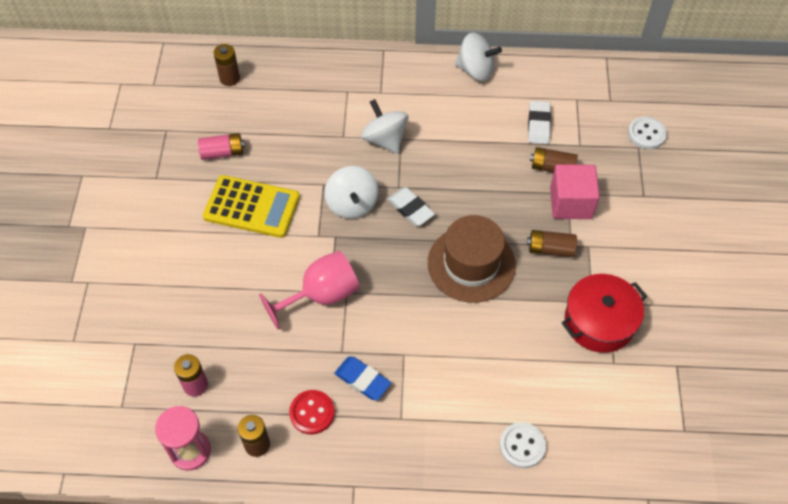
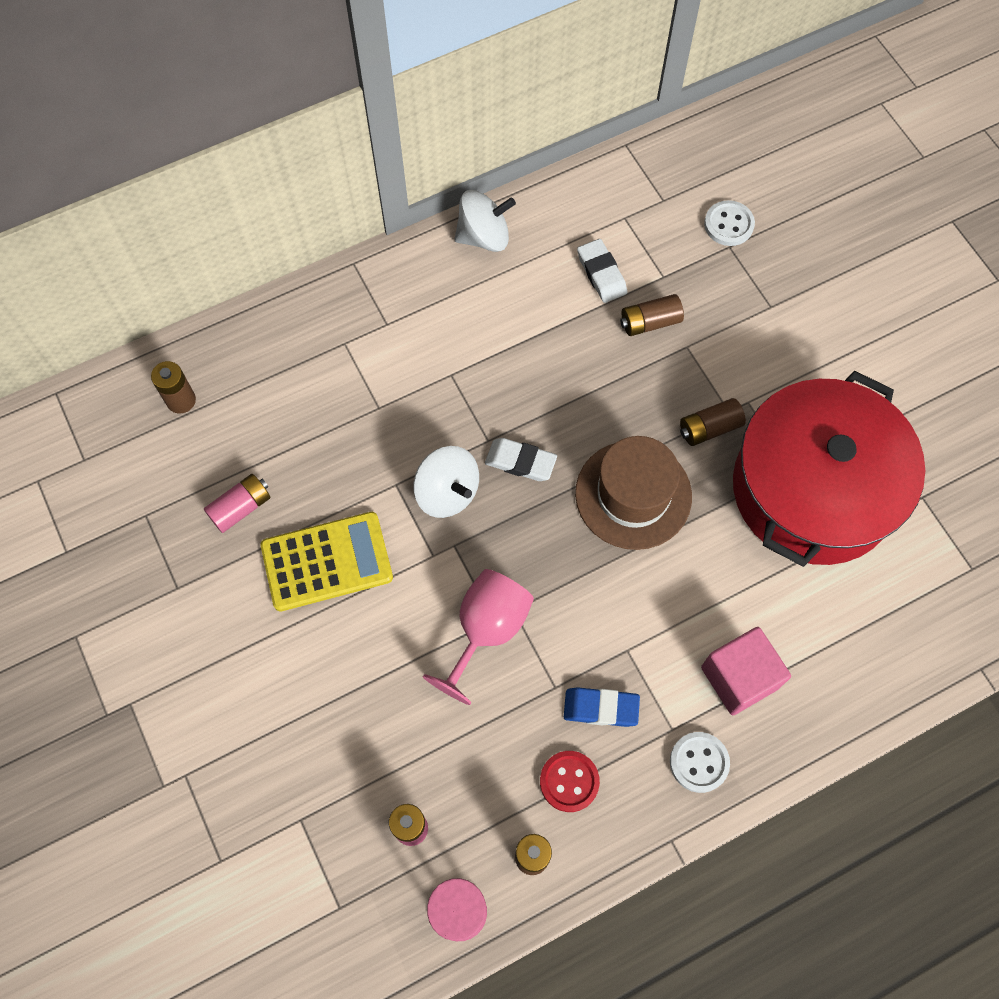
camera: 30 degrees left, 10 degrees up
white spinning top [361,99,408,154] -> none
white button [500,422,546,468] -> white button moved to [670,732,730,793]
pink cube [550,164,600,219] -> pink cube moved to [701,627,791,715]
red pot [562,274,647,353] -> red pot [733,371,925,567], size x1.82

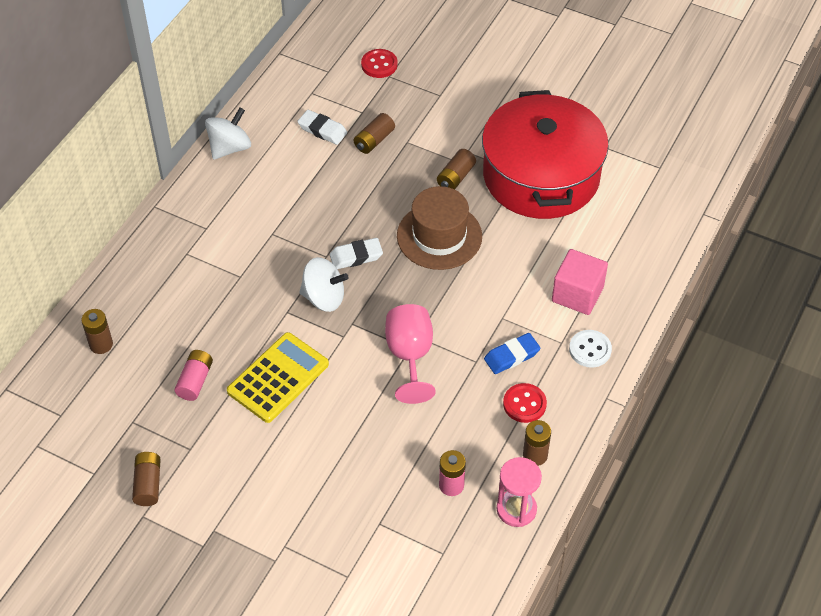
camera: 35 degrees left, 15 degrees down
white button [704,200,755,246] -> red button [361,49,398,78]
none -> brown battery [132,452,161,506]

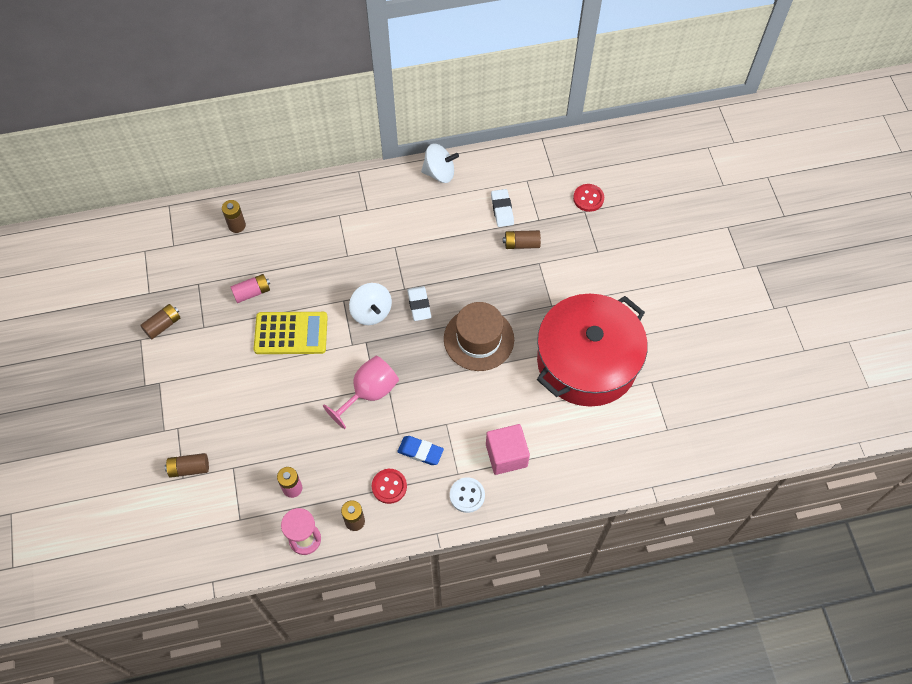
camera: 50 degrees right, 10 degrees up
white eraser [330,238,383,269] -> white eraser turned 45 degrees clockwise [407,286,431,321]
brown battery [437,149,476,189] -> brown battery moved to [165,453,209,478]

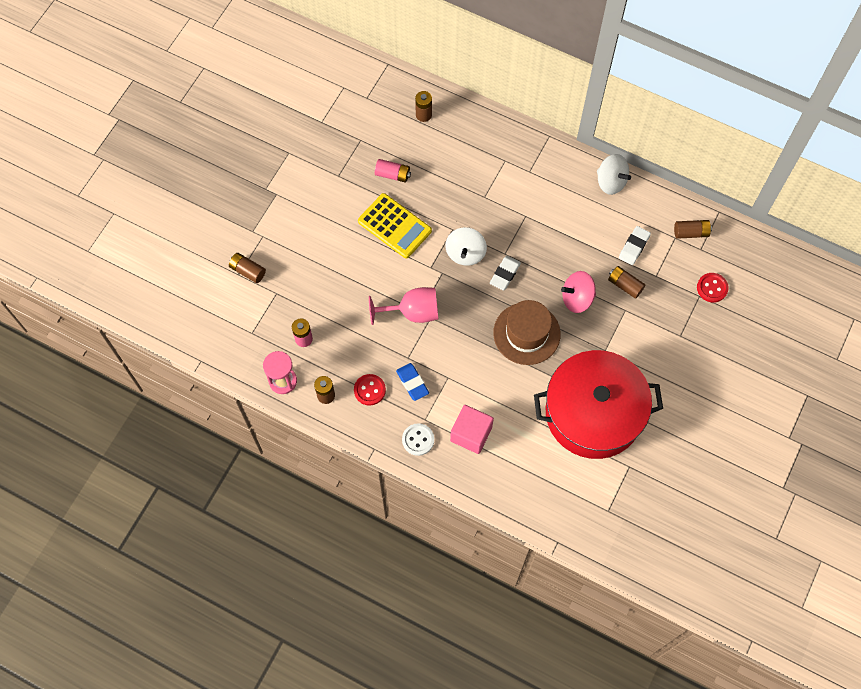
camera: 40 degrees right, 5 degrees up
brown battery [140,304,180,339] -> brown battery moved to [674,220,712,239]
none -> pink spinning top [561,271,596,313]

